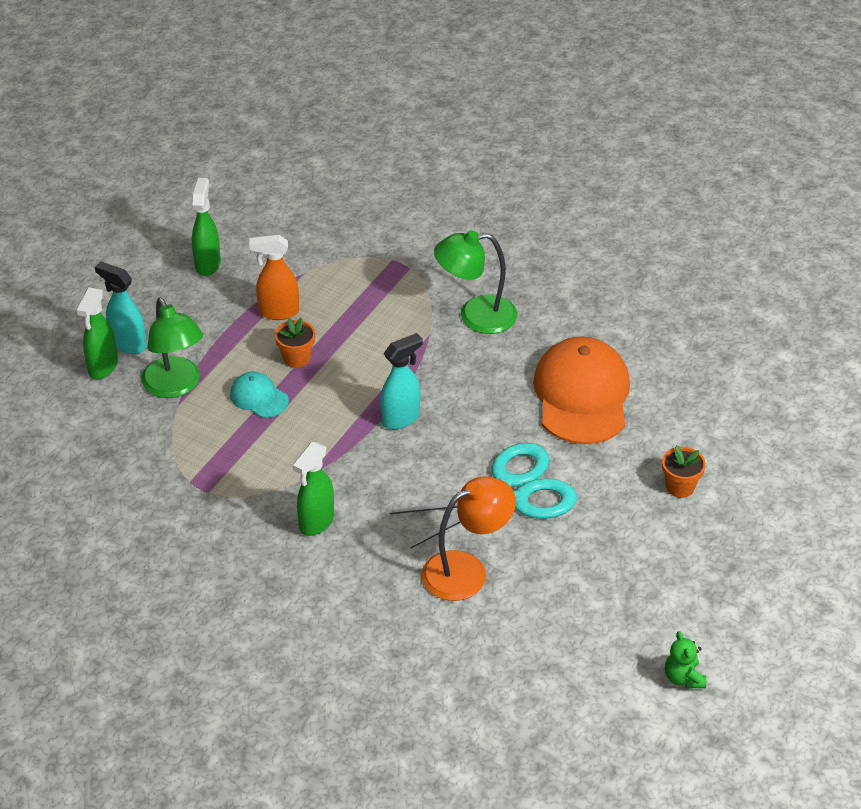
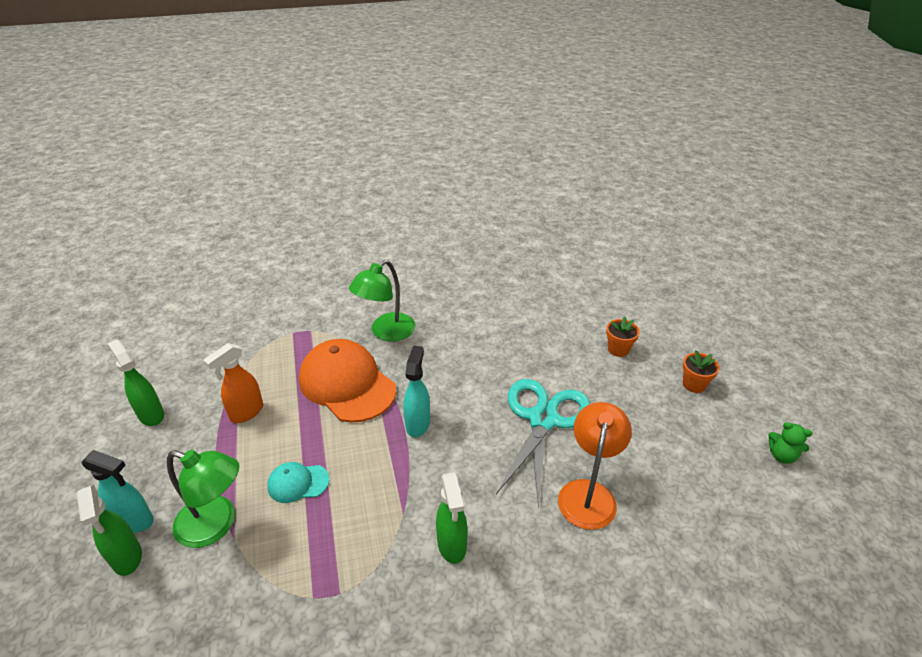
camera: 45 degrees left, 5 degrees down
turquoise spray bottle [95,262,147,354] -> turquoise spray bottle turned 150 degrees counterclockwise [82,450,154,533]
orange flower pot [275,318,315,368] -> orange flower pot moved to [683,350,719,393]
orange cap [533,336,630,444] -> orange cap moved to [299,339,396,423]

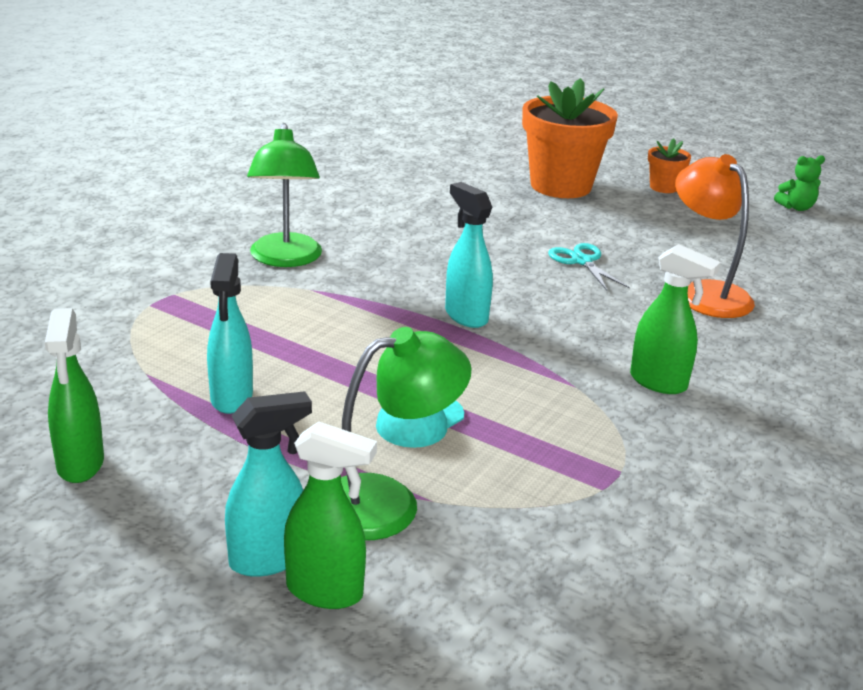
camera: 45 degrees left, 10 degrees down
green spray bottle [108,340,164,426] -> green spray bottle turned 105 degrees counterclockwise [45,308,104,483]
orange spray bottle [203,343,263,423] -> turquoise spray bottle [207,253,253,414]
orange cap [299,339,396,423] -> none
turquoise scissors [496,379,590,509] -> turquoise scissors [548,243,630,291], size x0.48
orange flower pot [606,317,640,357] -> orange flower pot [522,78,618,198], size x2.16

